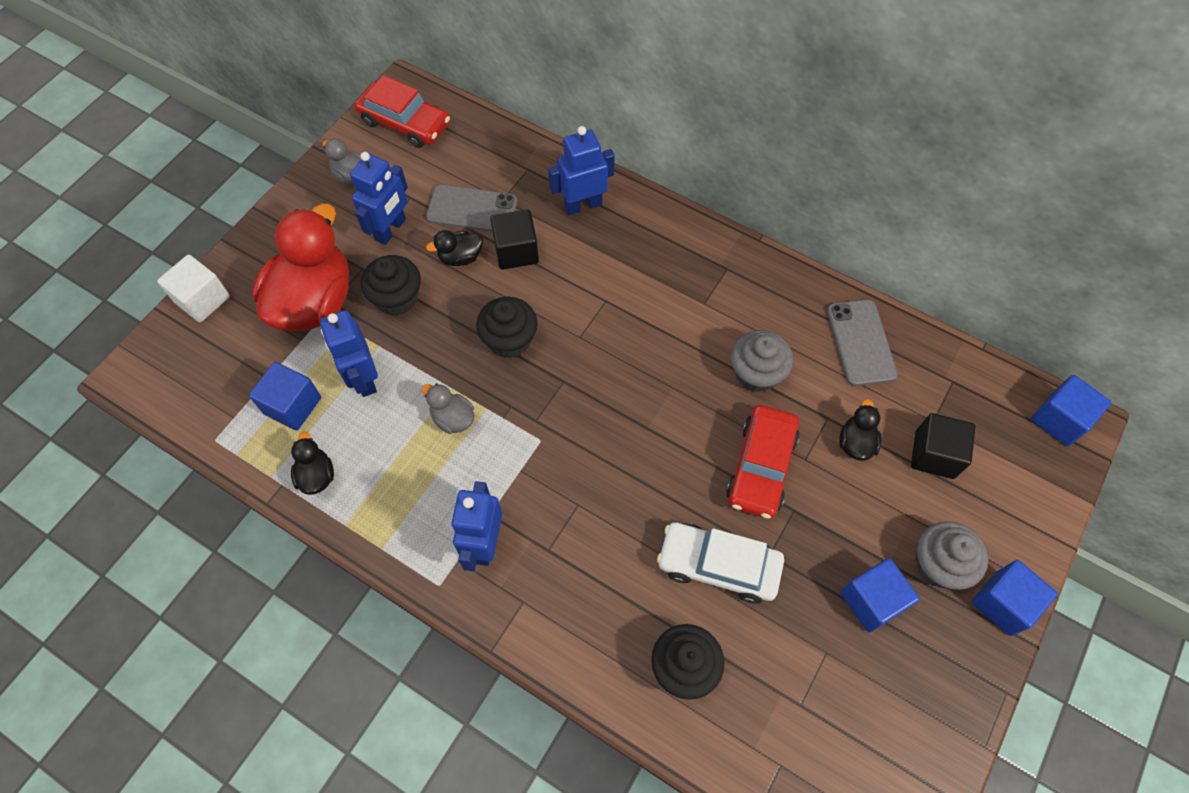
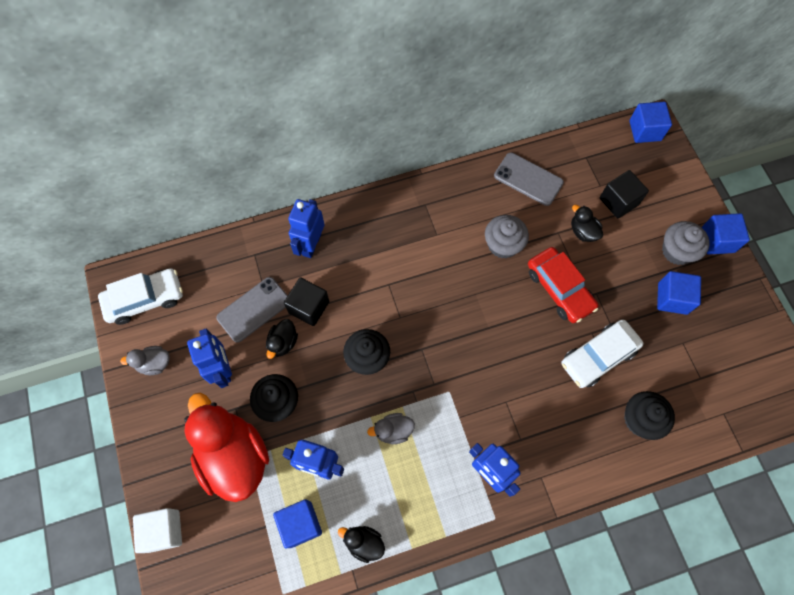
camera: 50 degrees left, 5 degrees up
red car [354,75,450,148] -> white car [98,268,183,325]

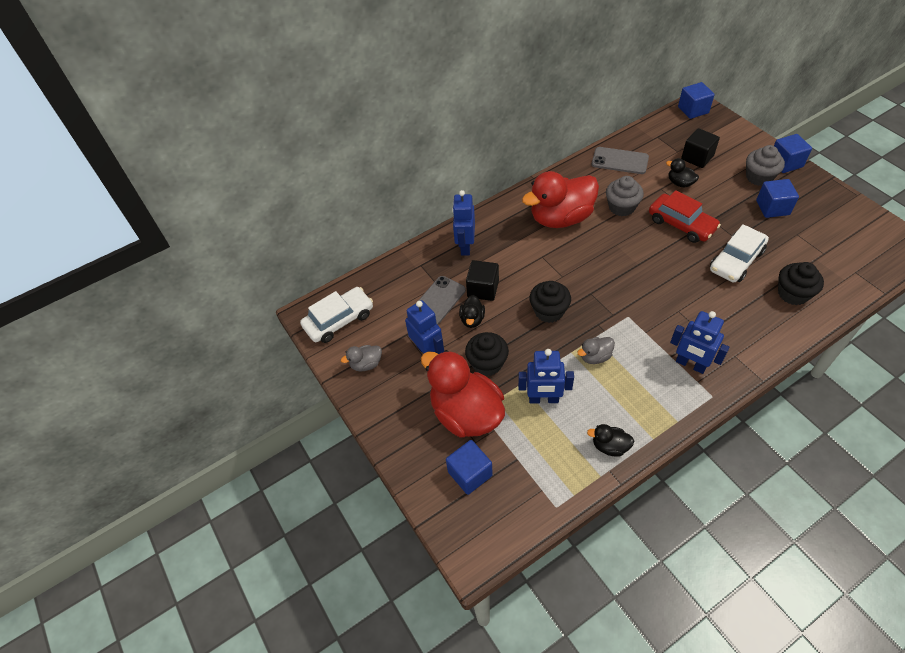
camera: 10 degrees left, 15 degrees down
white cube [133,508,182,553] -> none
blue cube [273,499,322,548] -> blue cube moved to [446,440,493,495]
none -> red duck [522,171,599,228]

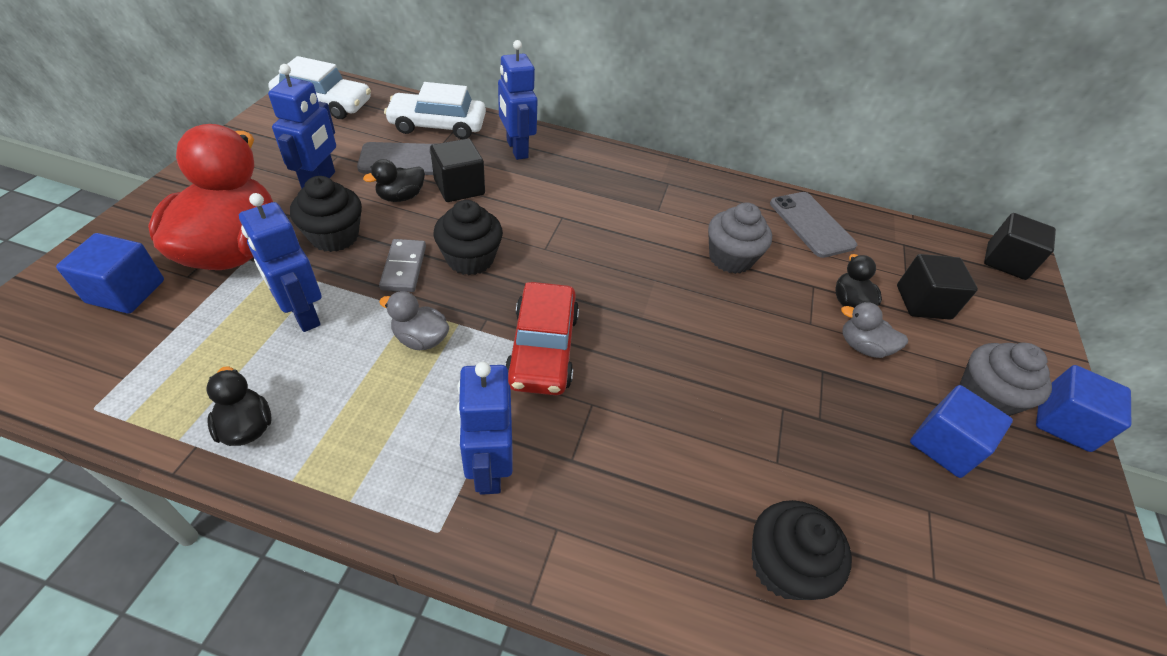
camera: 40 degrees right, 5 degrees down
grey duck [341,345,382,371] -> grey duck moved to [841,302,908,358]
blue robot [452,190,475,256] -> blue robot turned 75 degrees counterclockwise [498,40,538,160]
red duck [522,171,599,228] -> none
red car [649,190,721,243] -> red car moved to [505,282,579,395]
blue cube [678,82,715,119] -> black cube [984,213,1056,280]
white car [710,224,769,282] -> white car moved to [384,82,486,139]
none -> grey domino [379,239,426,292]

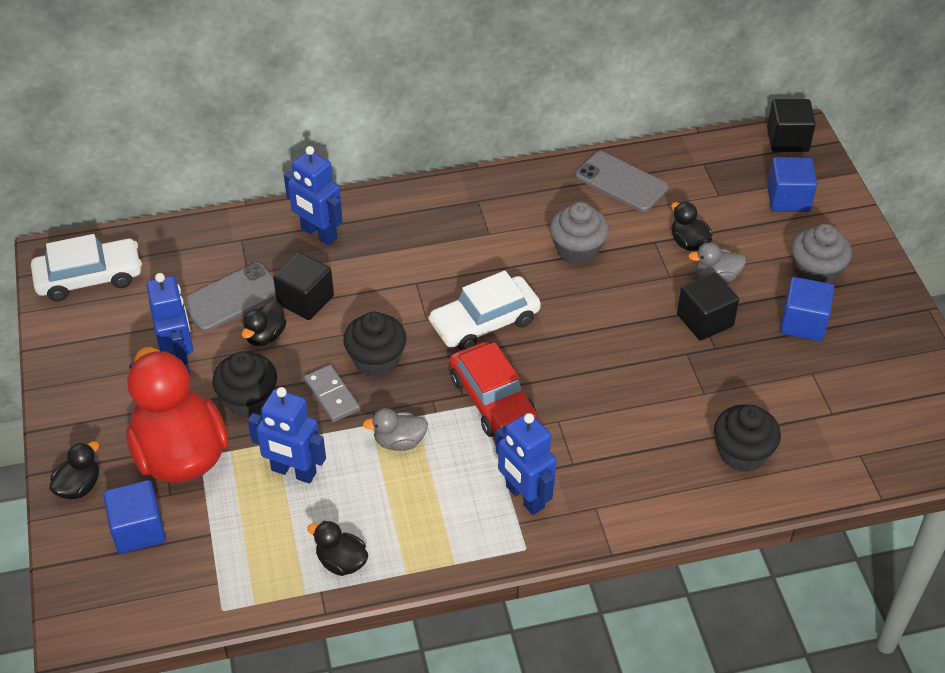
camera: 25 degrees left, 0 degrees up
white car [384,82,486,139] -> white car moved to [428,271,541,350]
black cube [897,254,978,320] -> black cube moved to [677,272,739,341]
blue cube [1036,365,1131,452] -> blue cube moved to [767,157,817,212]
none -> black duck [50,441,99,499]

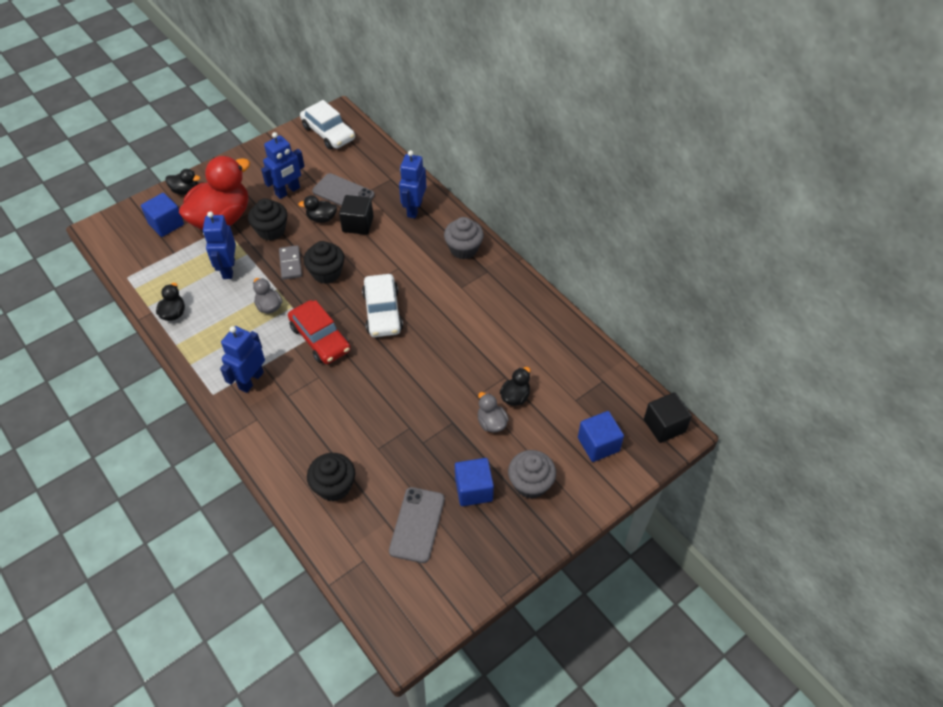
camera: 65 degrees right, 5 degrees up
grey domino [304,365,360,422] -> grey domino turned 45 degrees counterclockwise [279,245,302,280]
white car [428,271,541,350] -> white car turned 135 degrees counterclockwise [362,274,403,337]
red car [449,342,538,437] -> red car turned 75 degrees counterclockwise [288,300,351,364]
grey cupcake [550,202,609,265] -> grey cupcake moved to [444,217,484,260]
grey phone [575,151,669,212] -> grey phone moved to [389,487,445,563]
black cube [677,272,739,341] -> none

